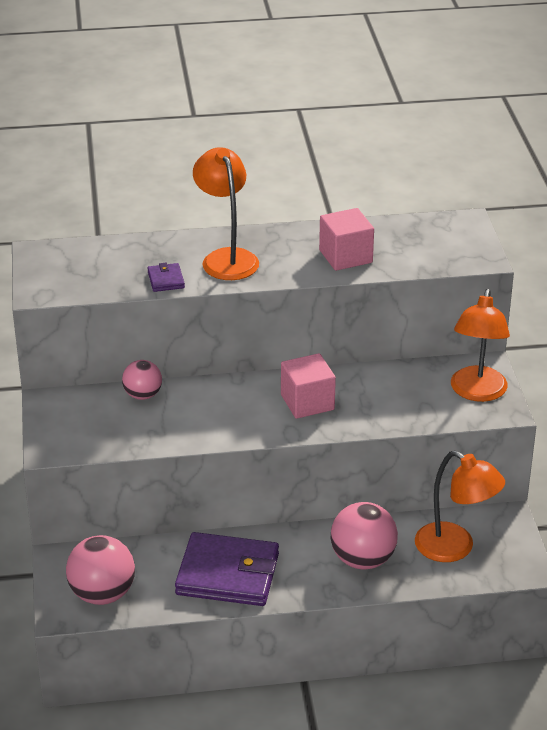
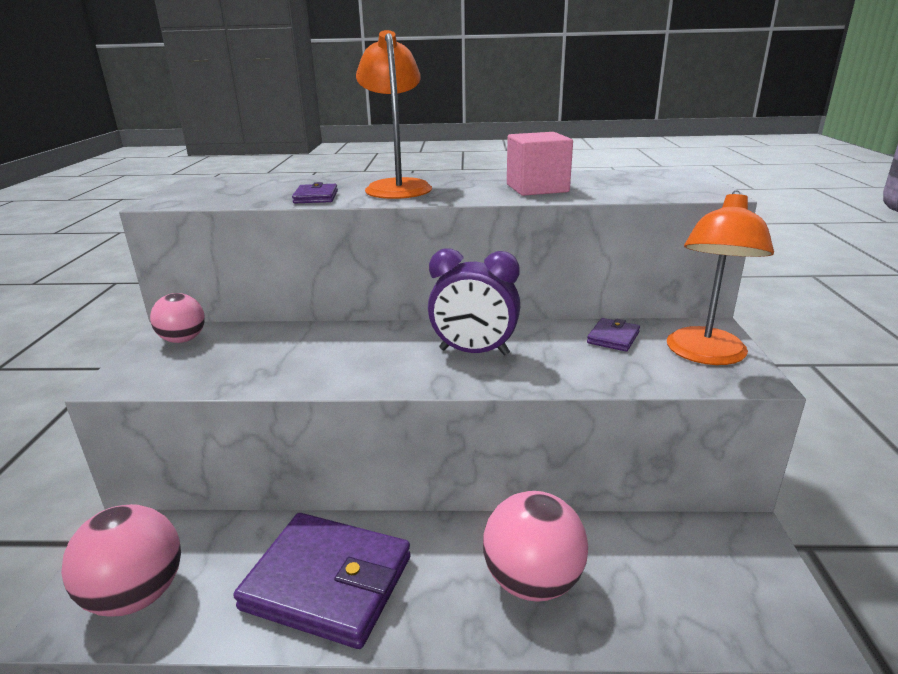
camera: 10 degrees right, 10 degrees down
pink ball [122,360,162,400] -> pink ball moved to [150,293,205,343]
pink cube [281,353,336,419] -> purple clock [428,249,520,356]
orange lamp [415,451,505,562] -> none
none -> purple wallet [587,318,640,352]

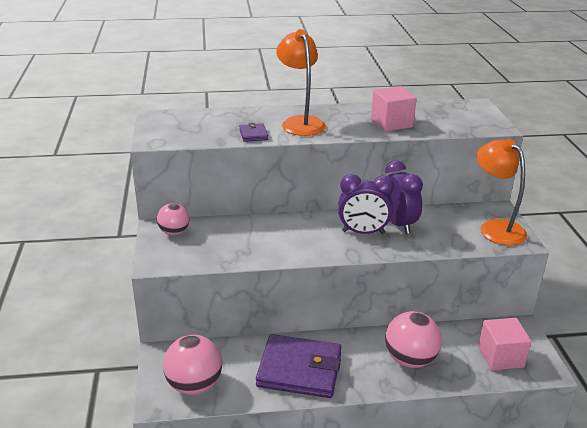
camera: 10 degrees left, 5 degrees up
purple wallet [587,318,640,352] -> none
orange lamp [667,190,774,365] -> orange lamp turned 135 degrees clockwise [477,139,527,246]
none -> purple clock [385,160,423,234]
none -> pink cube [478,318,531,370]

